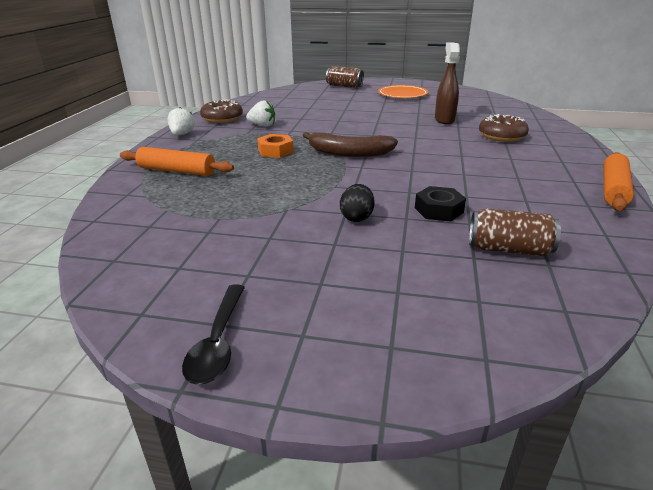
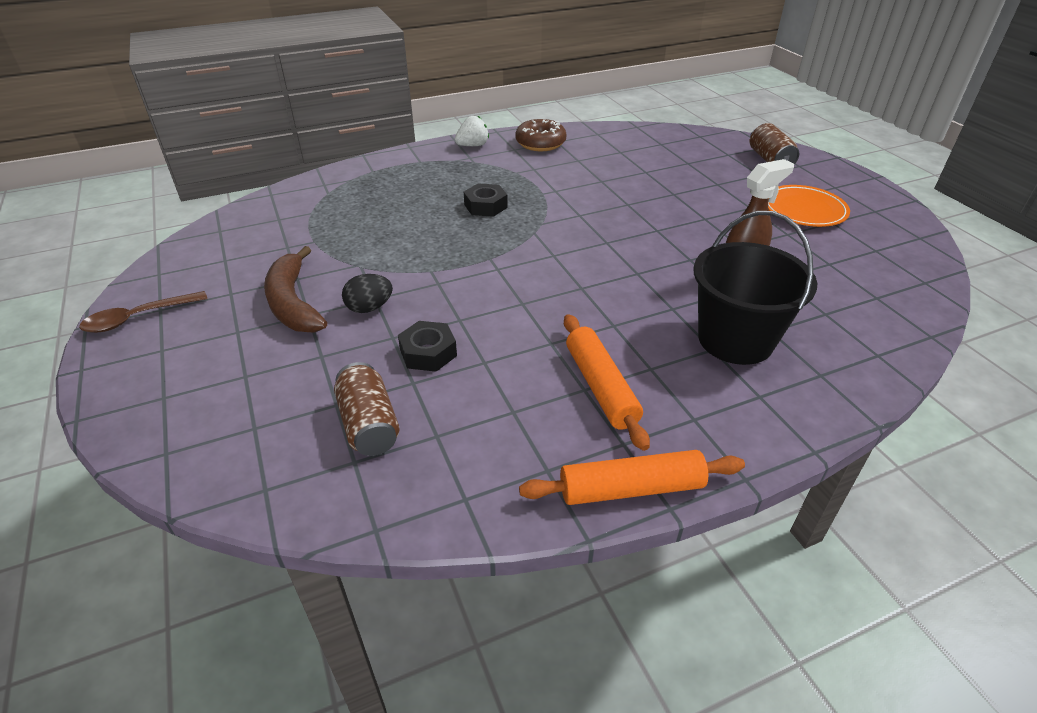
camera: 55 degrees right, 10 degrees up
orange rolling pin [120,147,234,176] -> orange rolling pin moved to [564,314,650,451]
black spoon [182,284,245,385] -> brown spoon [79,291,208,333]
white strawberry [246,100,275,127] -> none
orange nut [257,134,294,158] -> black nut [464,183,508,217]
brown banana [303,132,398,157] -> brown banana moved to [264,246,327,332]
brown donut [479,114,529,142] -> black bucket [693,211,817,365]

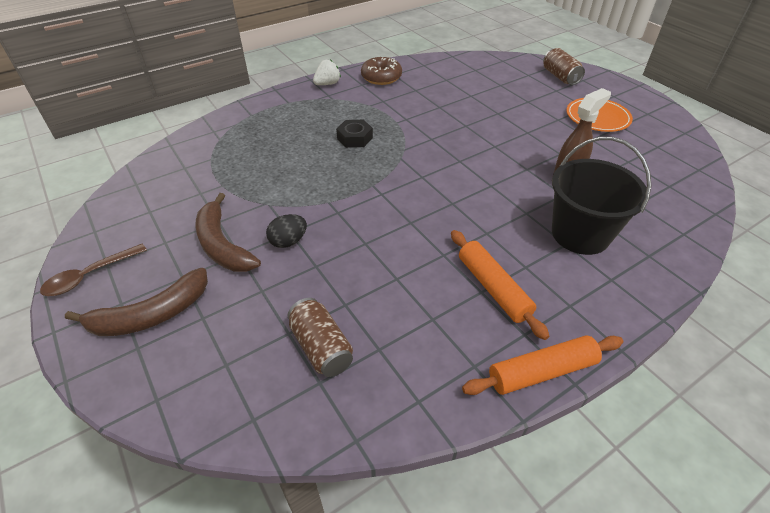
camera: 10 degrees left, 5 degrees up
black nut [398,321,457,372] -> none
none -> brown banana [65,268,208,336]

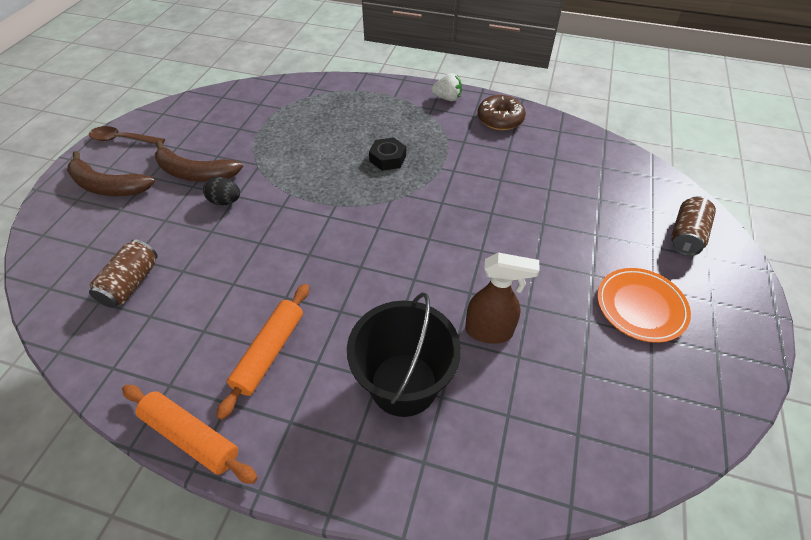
camera: 50 degrees right, 5 degrees up
brown banana [195,193,261,272] -> brown banana turned 90 degrees counterclockwise [155,140,243,182]

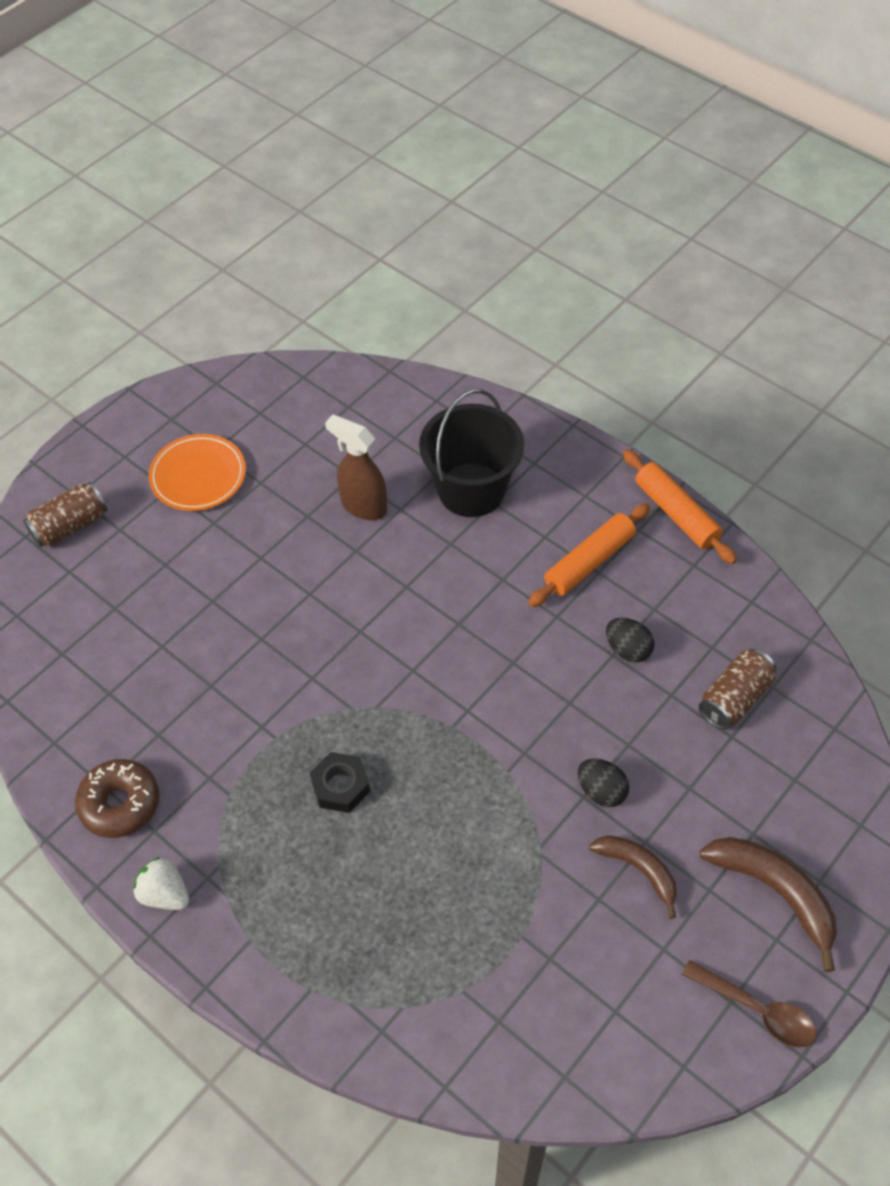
camera: 155 degrees left, 5 degrees up
brown banana [155,140,243,182] -> brown banana [589,835,677,919], size x0.66
none -> black egg [606,618,655,663]

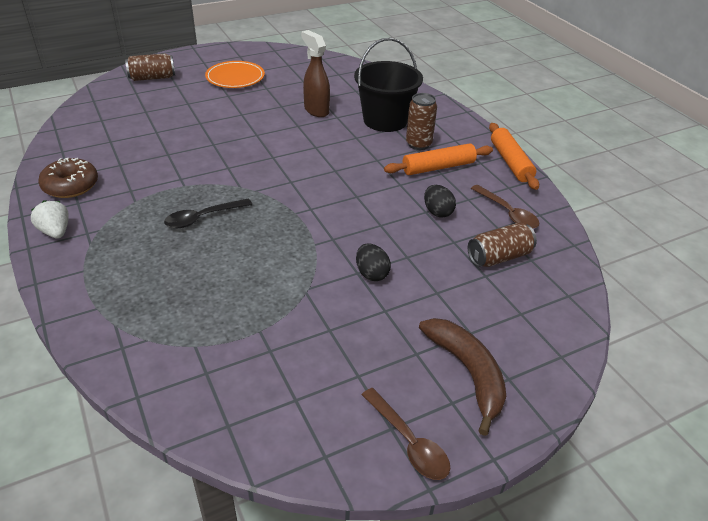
camera: 20 degrees right, 15 degrees down
black nut [310,752,370,813] -> black spoon [164,199,252,228]
brown banana [589,835,677,919] -> none
none -> brown can [406,93,437,150]
none -> brown spoon [471,185,539,229]

